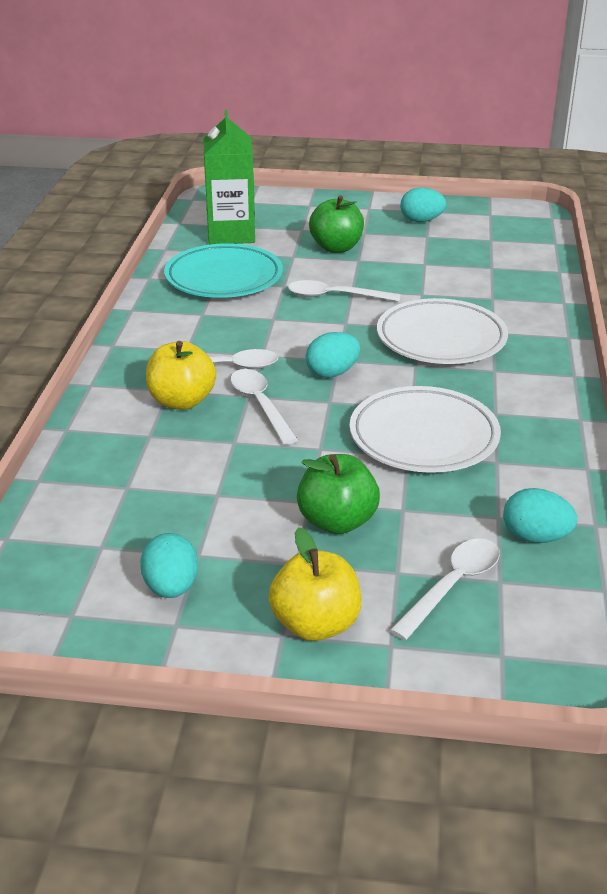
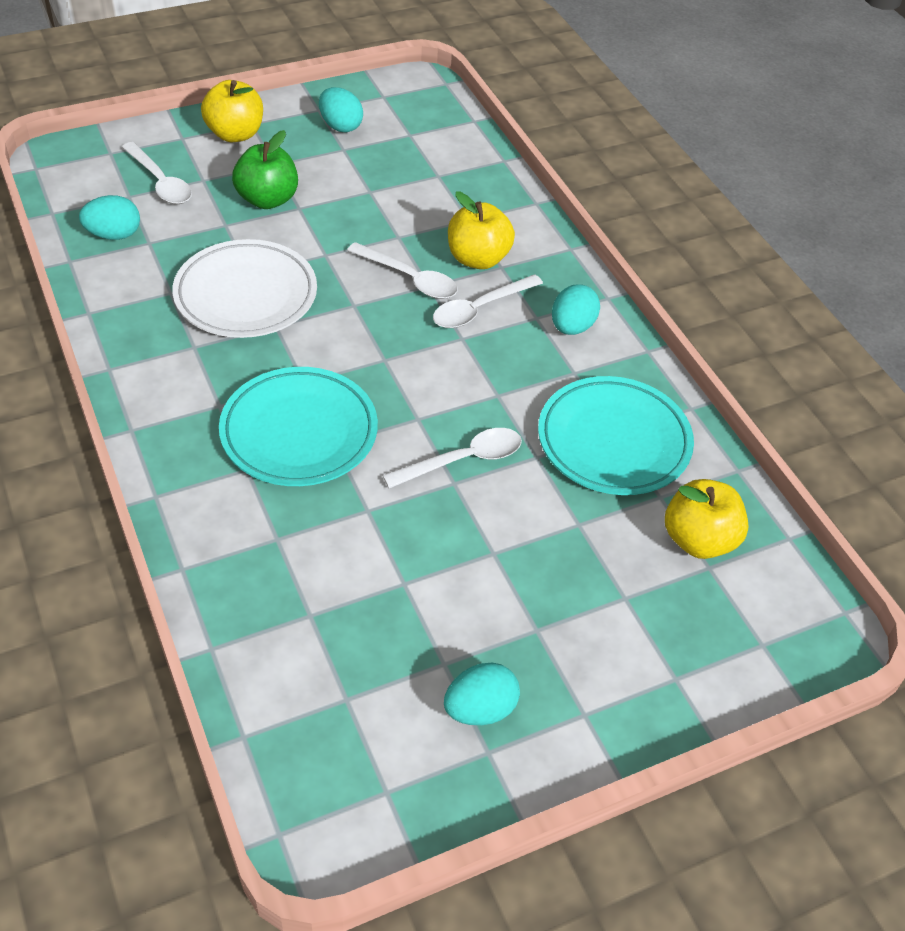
camera: 145 degrees right, 15 degrees up
green carton [203,110,255,244] -> yellow apple [665,479,749,559]
turquoise egg [306,332,360,378] -> turquoise egg moved to [552,284,600,335]
green apple [309,195,364,253] -> none
white plate [377,298,508,364] -> turquoise plate [219,367,378,486]
white spoon [389,538,500,640] -> white spoon turned 45 degrees counterclockwise [122,142,192,204]

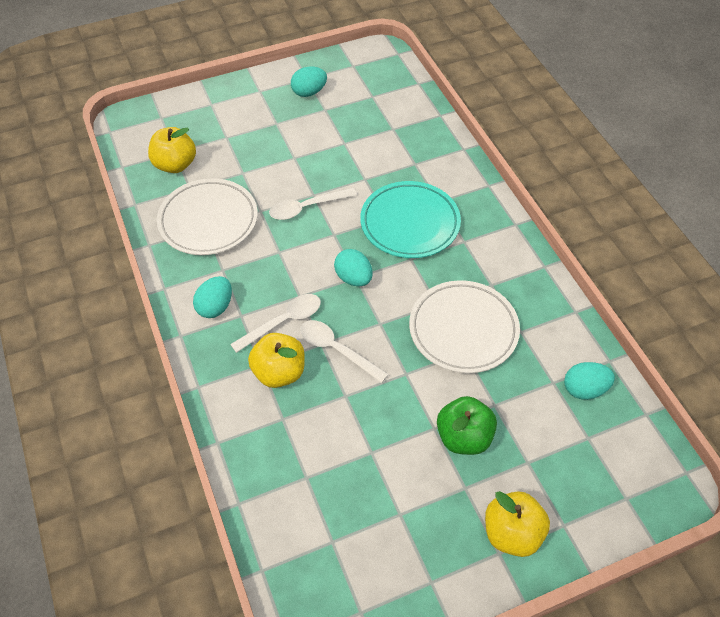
camera: 175 degrees left, 5 degrees up
white spoon [122,142,192,204] -> none
turquoise egg [319,87,363,132] -> turquoise egg moved to [334,249,373,286]
turquoise plate [538,376,694,495] -> white plate [157,178,258,255]

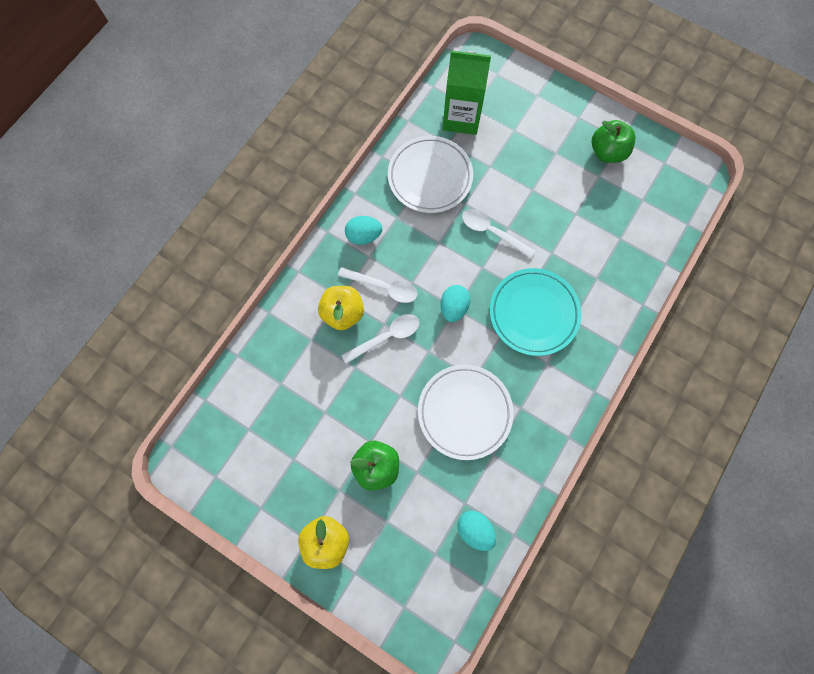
camera: 55 degrees right, 20 degrees up
yellow apple [148,127,196,173] -> green carton [442,51,491,135]
turquoise egg [291,67,327,97] -> green apple [592,120,635,163]
white spoon [300,320,389,383] -> white spoon turned 60 degrees clockwise [341,314,419,364]

